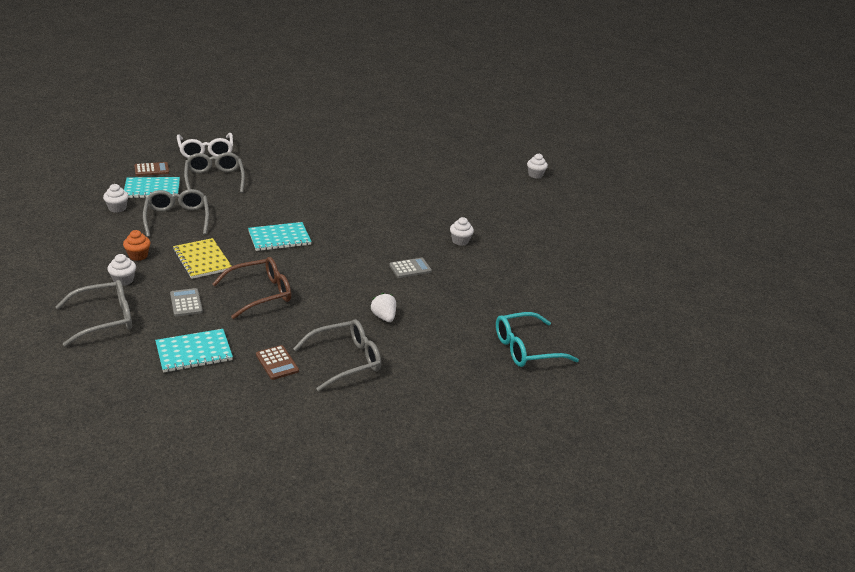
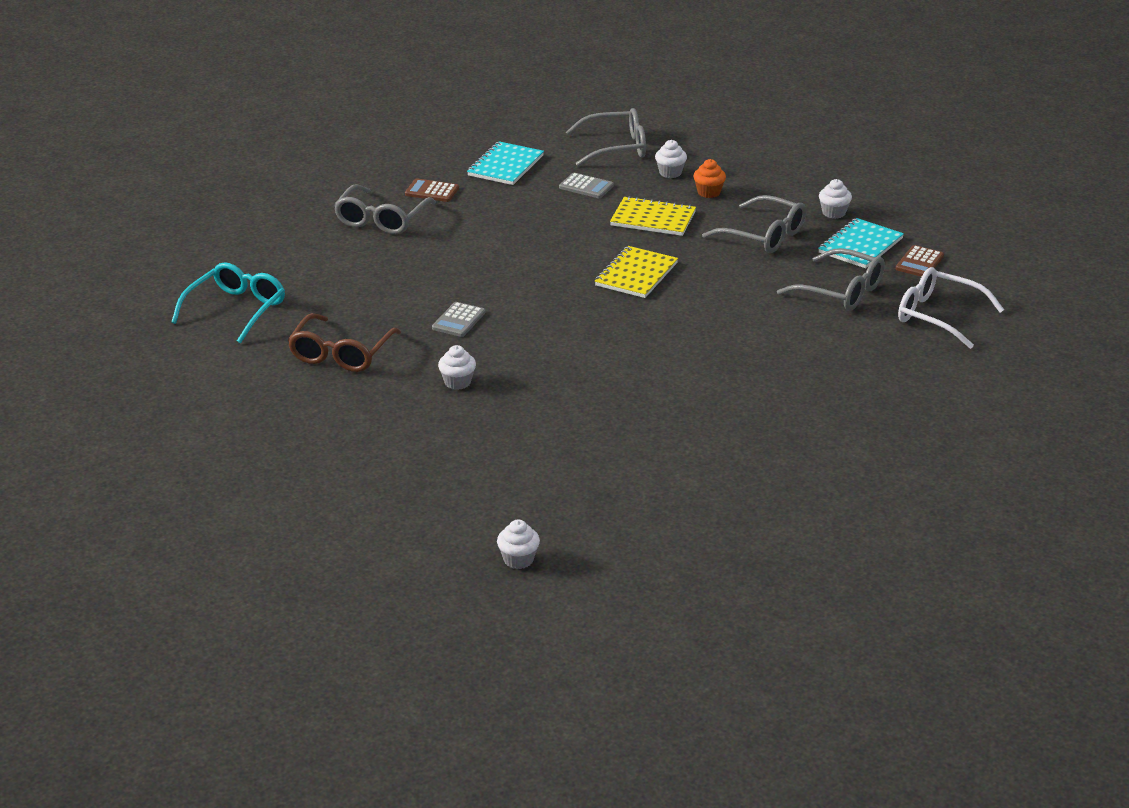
camera: 140 degrees right, 0 degrees up
grey glasses [56,280,132,347] -> grey glasses turned 120 degrees counterclockwise [566,108,646,166]
brown glasses [212,257,291,319] -> brown glasses moved to [288,313,401,372]
turquoise notebook [248,222,312,251] -> yellow notebook [595,246,678,298]
white strawberry [370,293,396,322] -> none

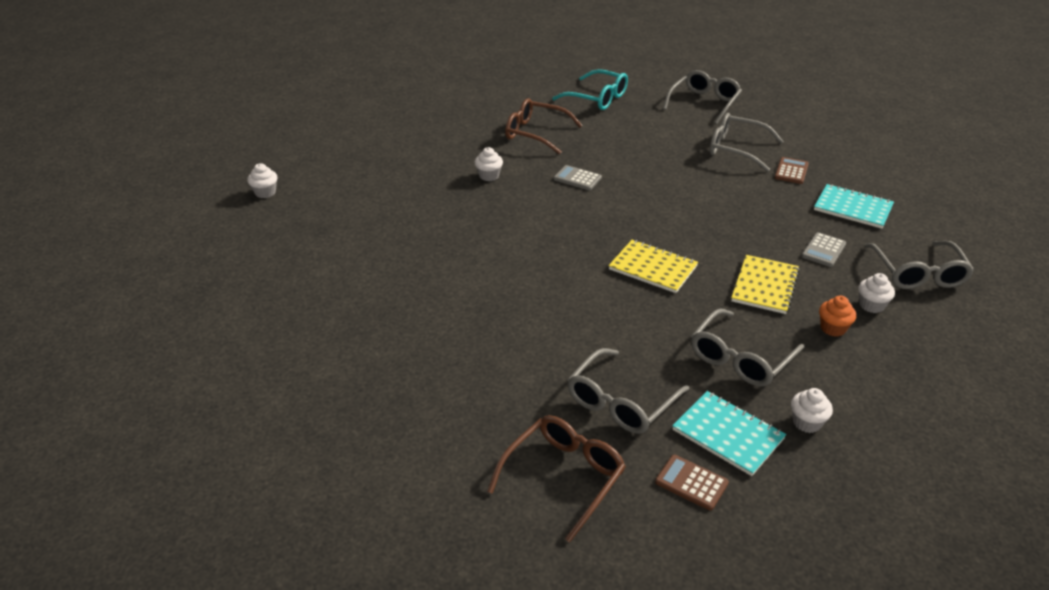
camera: 95 degrees right, 5 degrees up
white glasses [898,267,1004,349] -> brown glasses [487,415,626,542]
none -> grey glasses [663,70,742,125]

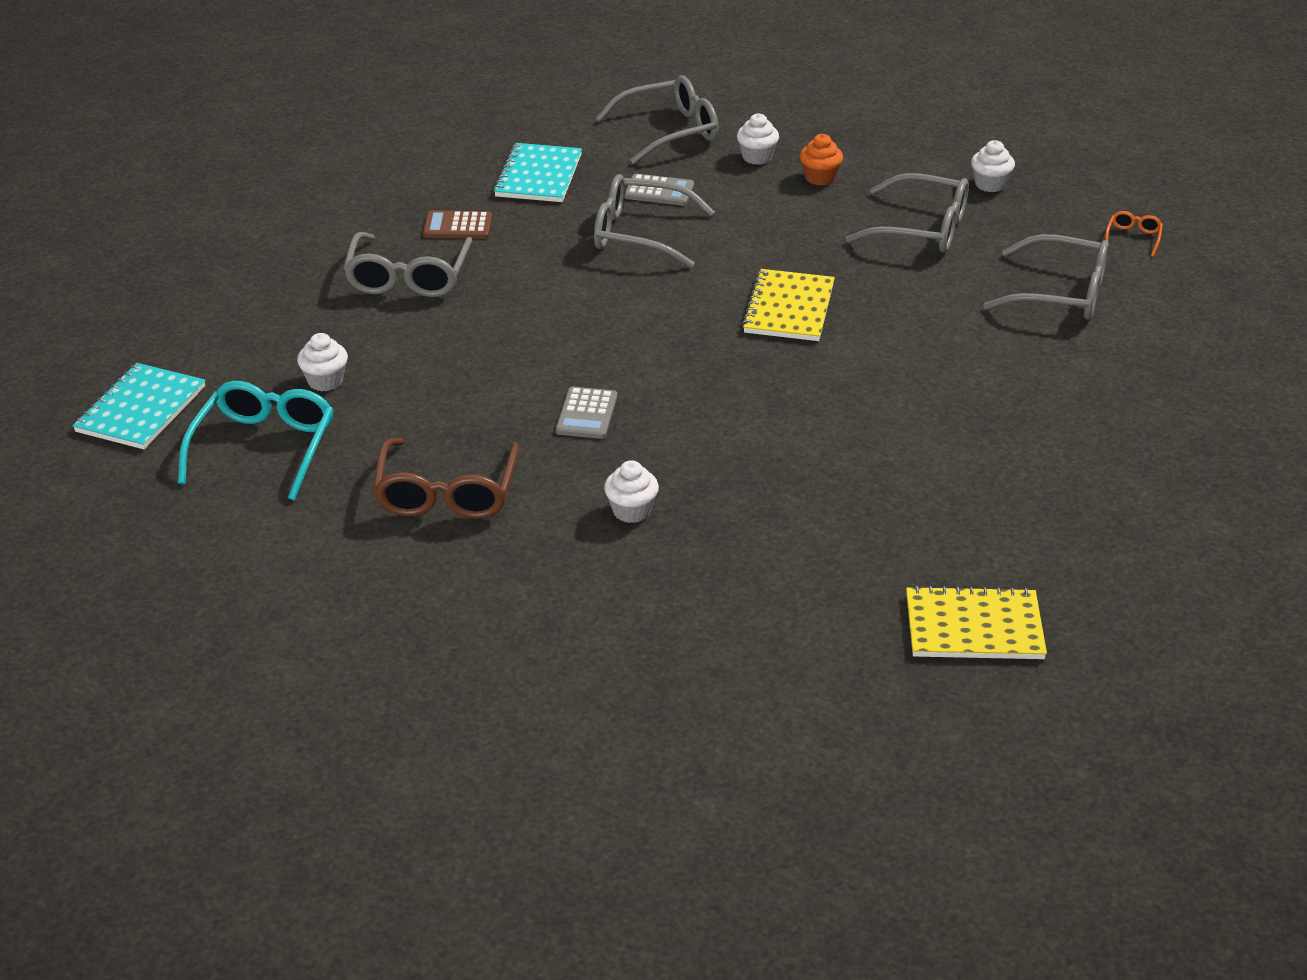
camera: 110 degrees left, 0 degrees up
white cupcake [247,163,277,198] -> white cupcake moved to [297,333,348,391]
brown glasses [487,415,626,542] -> none
brown calculator [655,455,729,510] -> orange glasses [1105,211,1163,257]
grey glasses [663,70,742,125] -> grey glasses moved to [594,174,715,268]
turquoise notebook [672,391,786,476] -> turquoise notebook moved to [73,363,206,449]
yellow notebook [731,255,800,314] -> yellow notebook moved to [906,585,1047,659]

